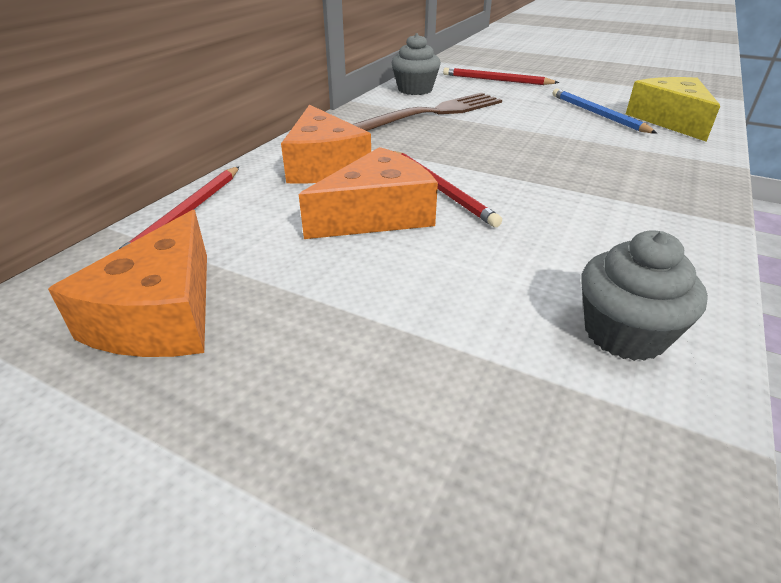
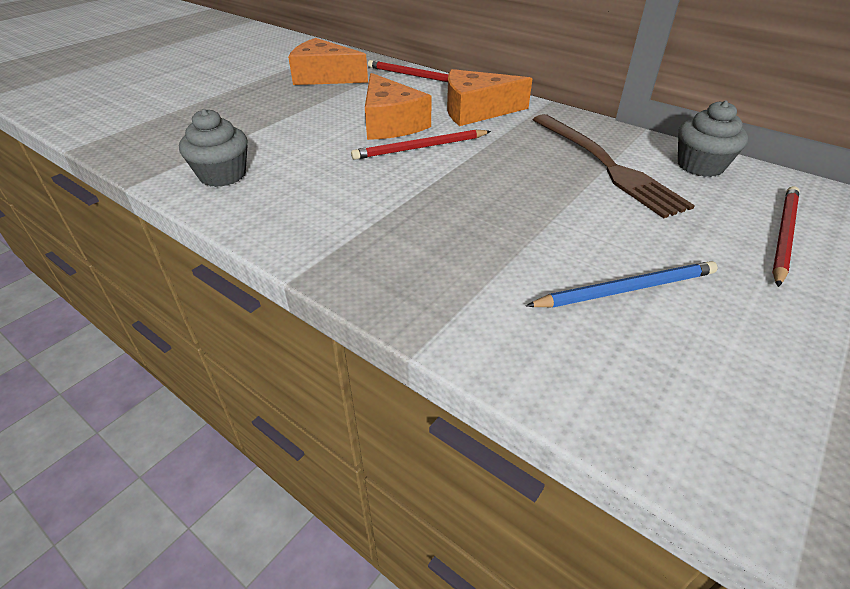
camera: 100 degrees right, 5 degrees up
yellow cheese [626,77,720,142] -> none

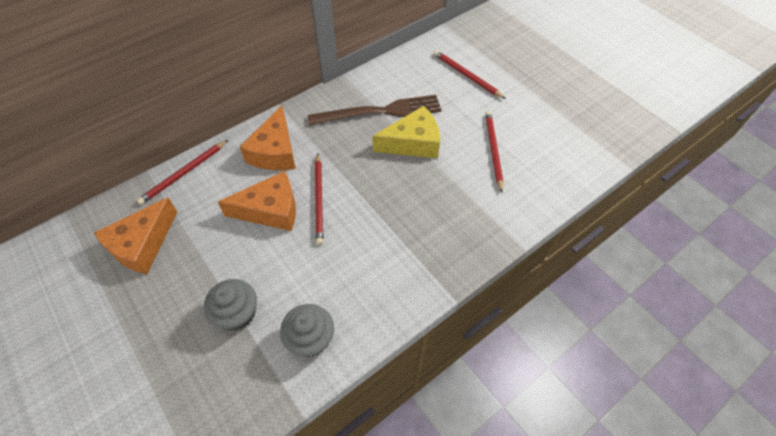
camera: 75 degrees left, 15 degrees up
blue pencil [526,261,718,307] -> red pencil [485,111,503,193]
grey cupcake [678,100,748,177] -> grey cupcake moved to [204,279,257,331]
none -> yellow cheese [373,106,440,158]

